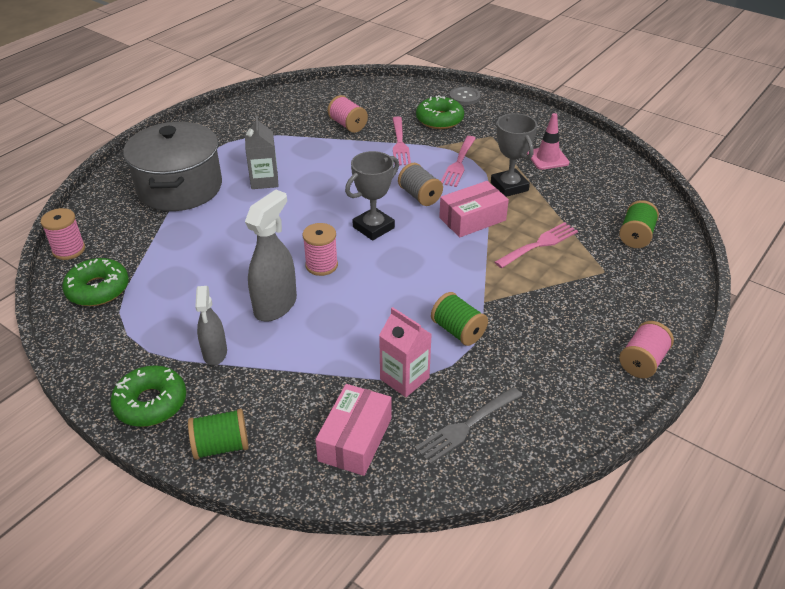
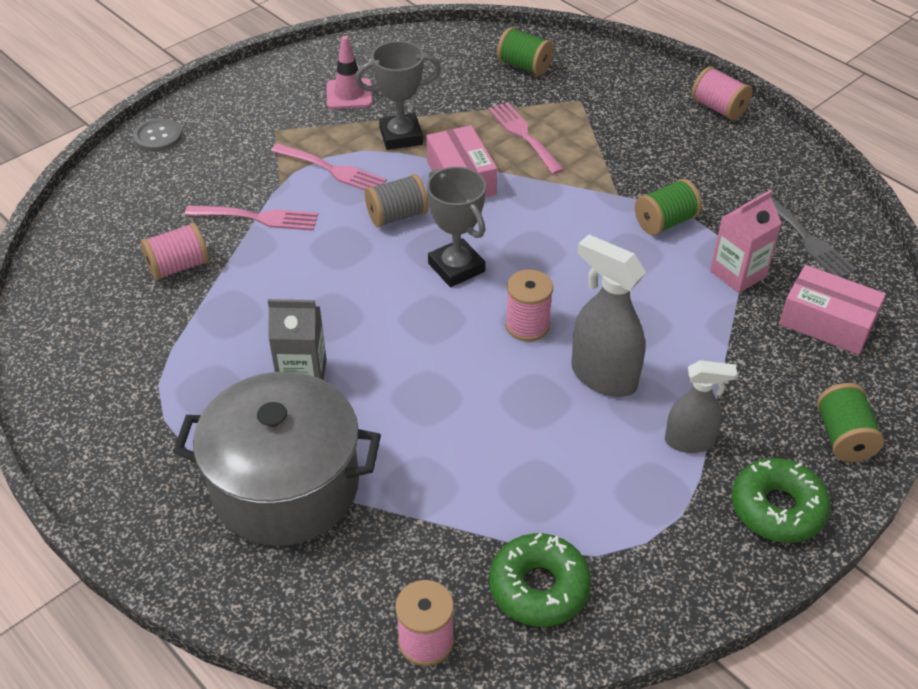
camera: 80 degrees left, 5 degrees up
green donut [416,95,464,129] -> none

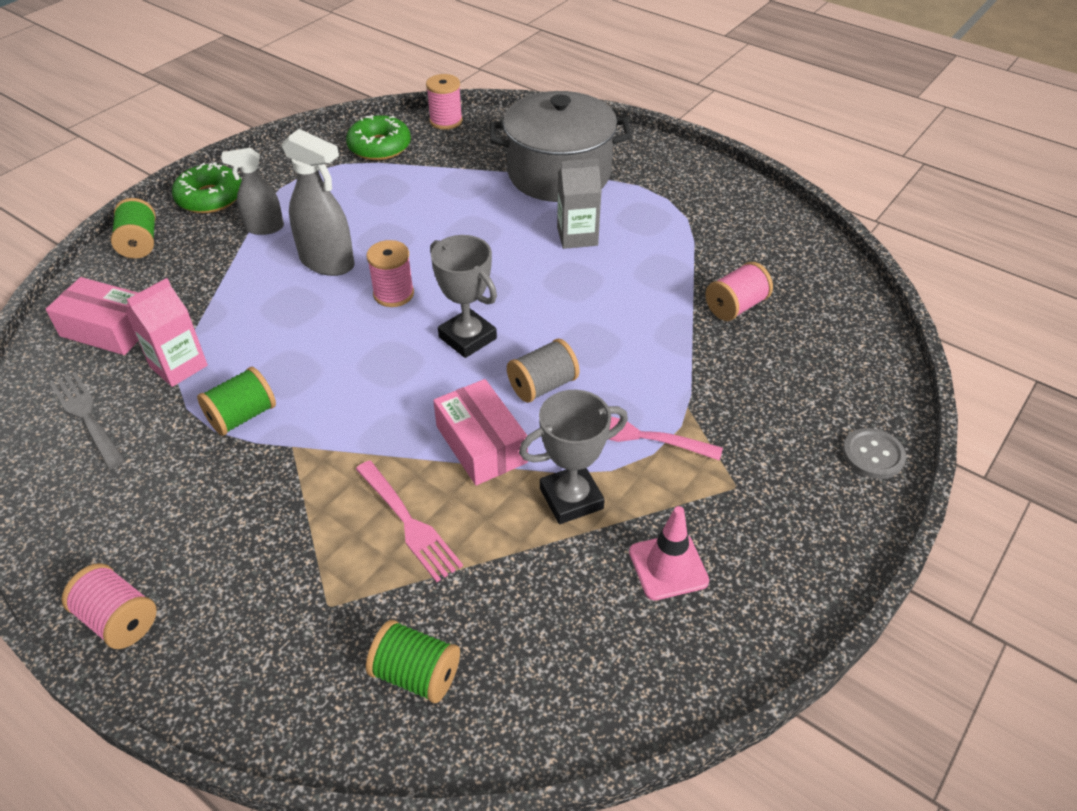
camera: 170 degrees right, 0 degrees up
pink fork [185,205,318,231] -> none

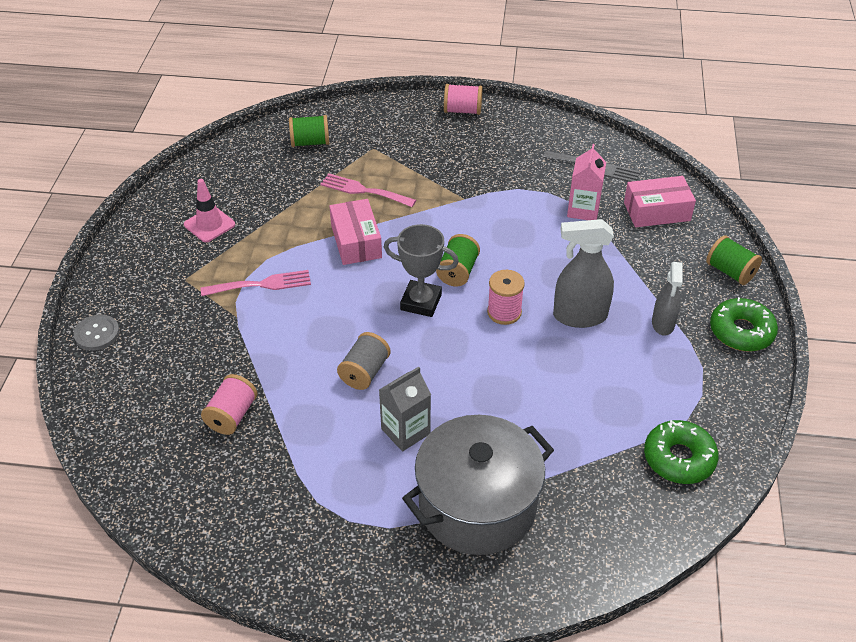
camera: 150 degrees right, 0 degrees up
green spool [197,367,276,436] -> green spool moved to [436,234,480,287]
grey spray bottle [221,148,284,235] -> grey spray bottle turned 135 degrees clockwise [652,262,682,336]
pink spool [426,74,463,130] -> none
pink box [433,379,528,485] -> pink box turned 45 degrees clockwise [329,199,382,265]
grey spool [507,338,579,403] -> grey spool moved to [337,332,391,390]
grey trophy [519,390,628,524] -> none

